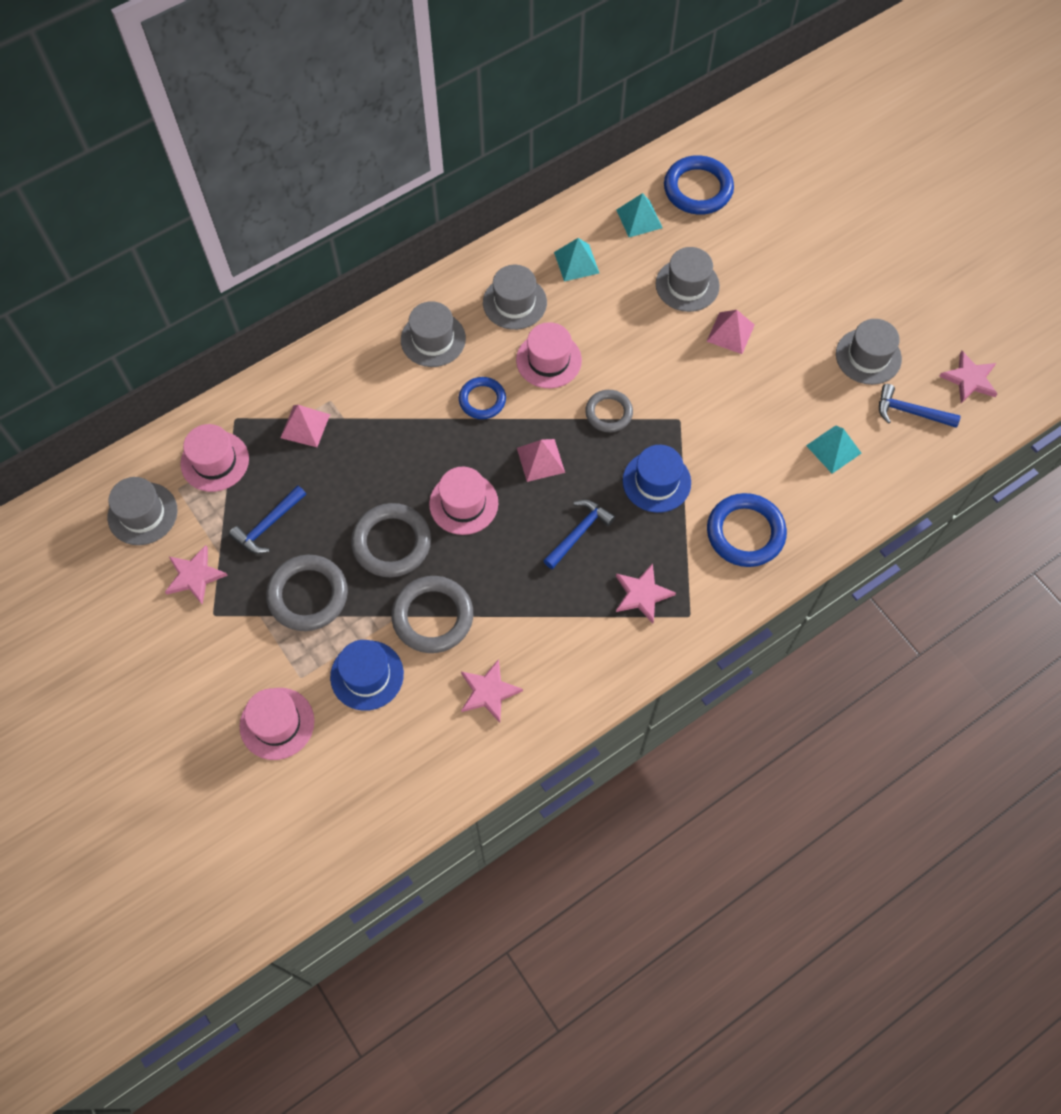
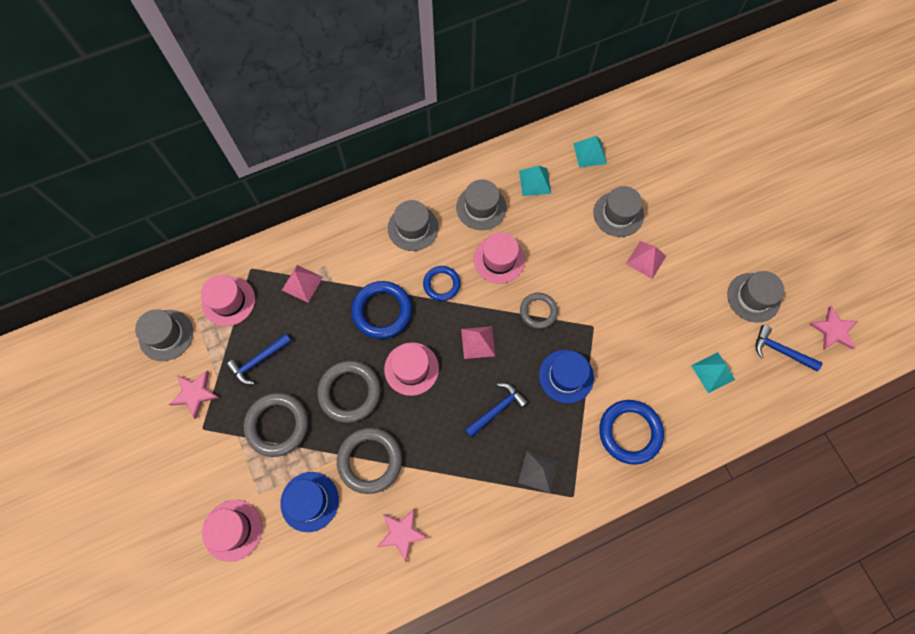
camera: 10 degrees right, 5 degrees up
pink star [616,564,676,624] -> grey pyramid [518,451,559,493]
blue ring [664,155,734,215] -> blue ring moved to [351,281,412,339]

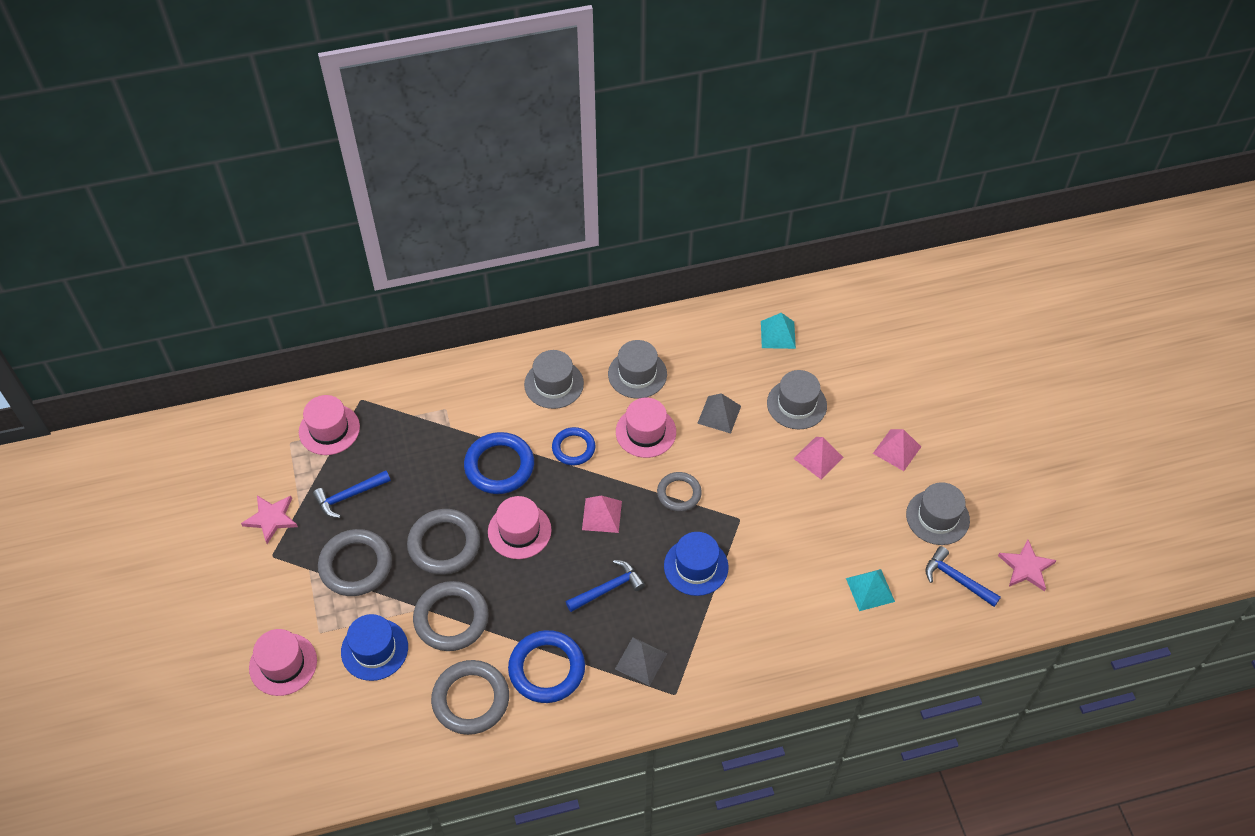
camera: 10 degrees right, 15 degrees down
grey hat [135,309,193,361] -> none
pink pyramid [282,265,323,302] -> pink pyramid moved to [873,429,921,471]
pink star [377,508,428,562] -> grey ring [431,660,509,735]
turquoise pyramid [519,166,551,196] -> none
blue ring [599,400,664,465] -> blue ring moved to [508,630,585,703]
none -> grey pyramid [697,393,741,433]

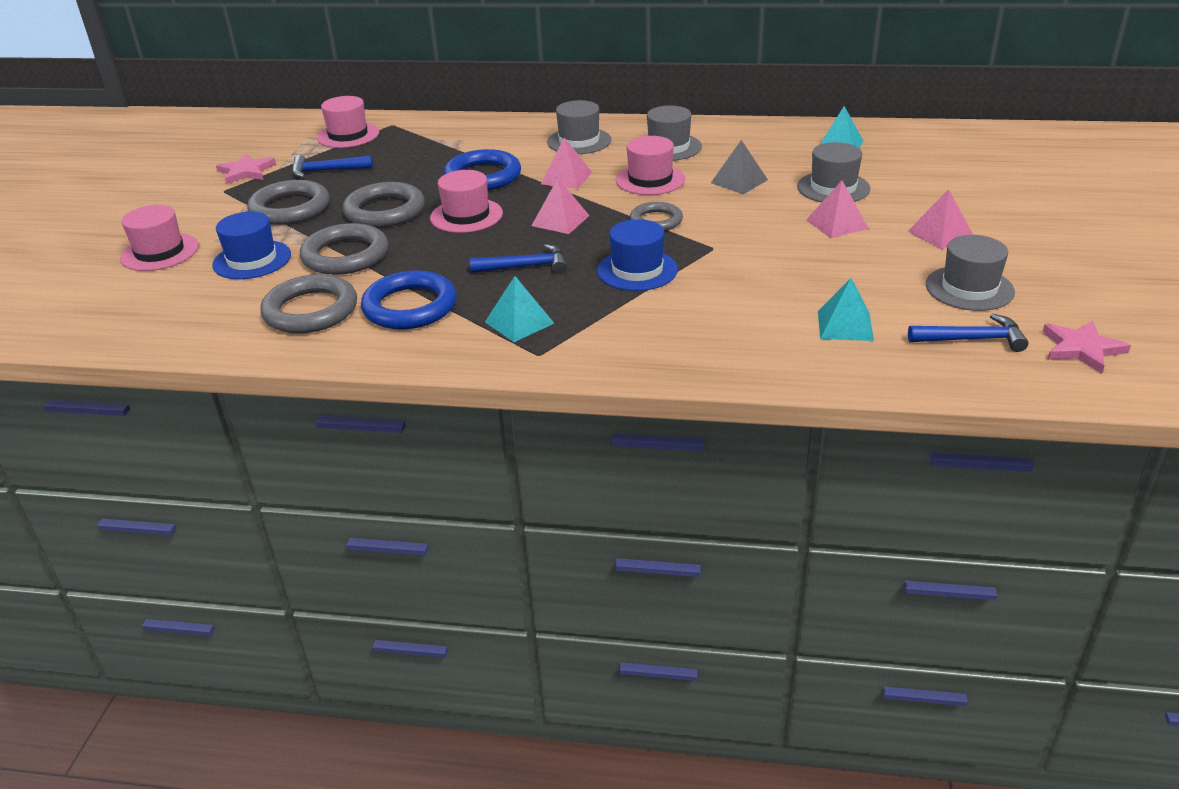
camera: 25 degrees right, 20 degrees down
blue ring [552,427,596,465] -> pink pyramid [541,137,592,189]
grey pyramid [615,637,667,686] -> turquoise pyramid [485,276,554,342]
blue hammer [925,546,1001,607] -> blue hammer turned 120 degrees clockwise [908,314,1029,352]

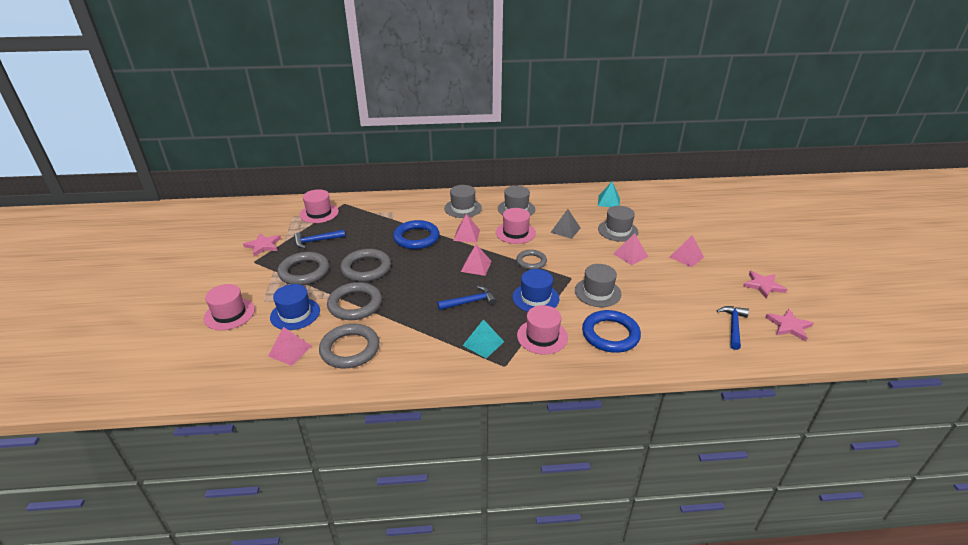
camera: 15 degrees left, 0 degrees up
blue ring [361,270,457,329] -> blue ring moved to [582,310,641,353]
pink hat [430,170,503,233] -> pink hat moved to [517,305,568,355]
turquoise pyramid [818,278,874,341] -> none
blue hammer [908,314,1029,352] -> blue hammer turned 60 degrees counterclockwise [717,306,749,350]
grey hat [926,235,1015,311] -> grey hat moved to [575,264,622,307]
none -> pink pyramid [268,327,312,366]
none -> pink star [743,271,787,298]

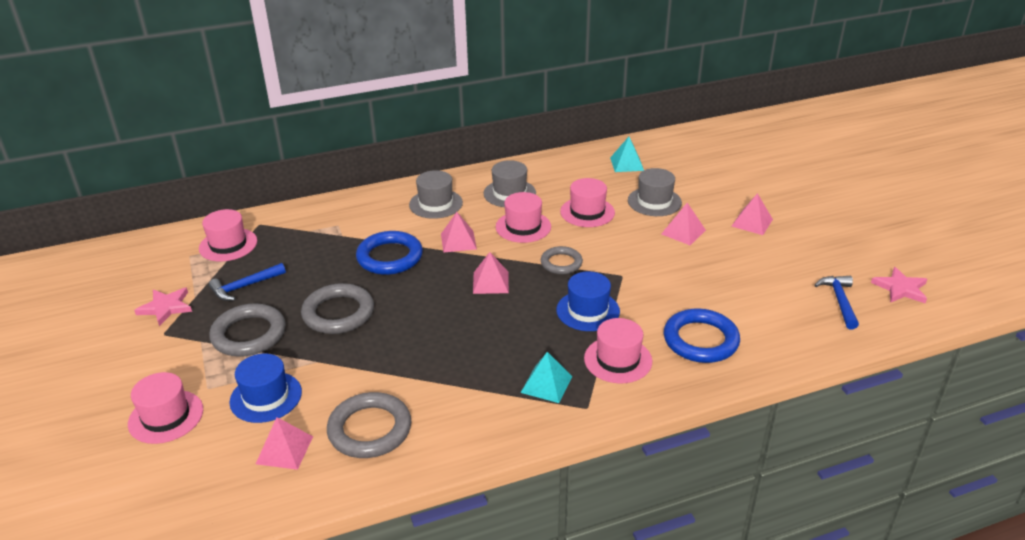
camera: 15 degrees left, 0 degrees up
grey ring [327,282,382,320] -> none
blue hammer [437,286,497,310] -> none
grey pyramid [550,209,580,239] -> pink hat [560,178,615,227]
grey hat [575,264,622,307] -> none
pink star [743,271,787,298] -> none

